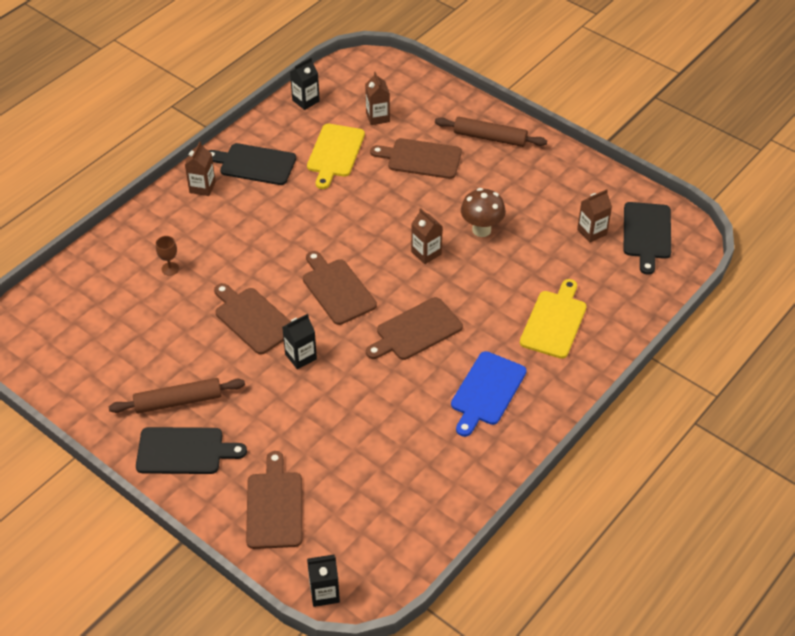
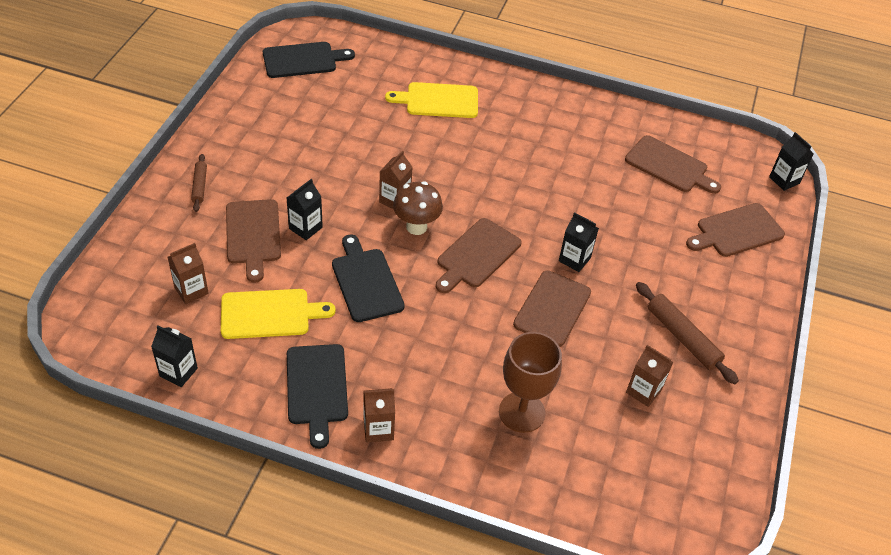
camera: 115 degrees left, 0 degrees up
black cutting board [136,427,247,474] -> black cutting board moved to [332,234,405,322]
brown goblet [156,236,179,276] -> brown goblet [499,332,562,433], size x2.15
brown cutting board [366,297,463,360] -> brown cutting board moved to [625,135,721,194]
brown rolling pin [435,117,547,147] -> brown rolling pin [191,154,207,212], size x0.60
blue cutting board [451,351,527,437] -> none
brown mushroom [461,188,506,237] -> brown mushroom moved to [393,181,443,235]
brown carton [577,189,612,243] -> brown carton moved to [626,345,673,407]
none -> black carton [287,179,323,240]

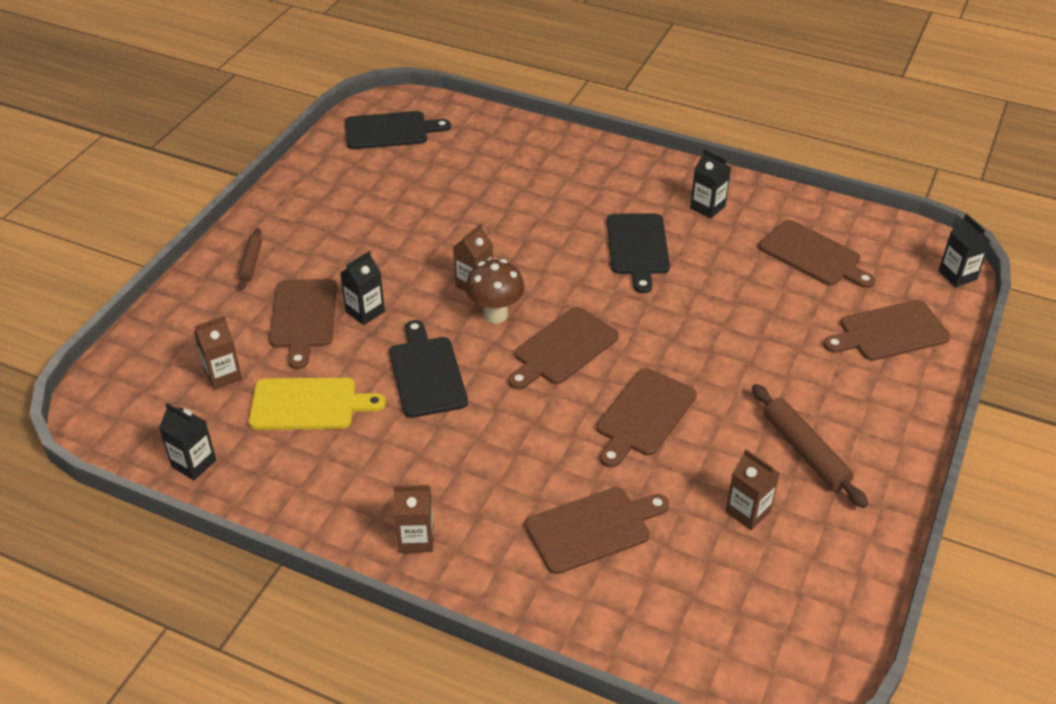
camera: 10 degrees right, 5 degrees down
black cutting board [287,344,348,449] -> black cutting board moved to [607,213,670,293]
yellow cutting board [385,82,478,118] -> none
brown goblet [499,332,562,433] -> brown cutting board [525,487,669,574]
black carton [559,212,599,272] -> black carton moved to [690,149,731,219]

